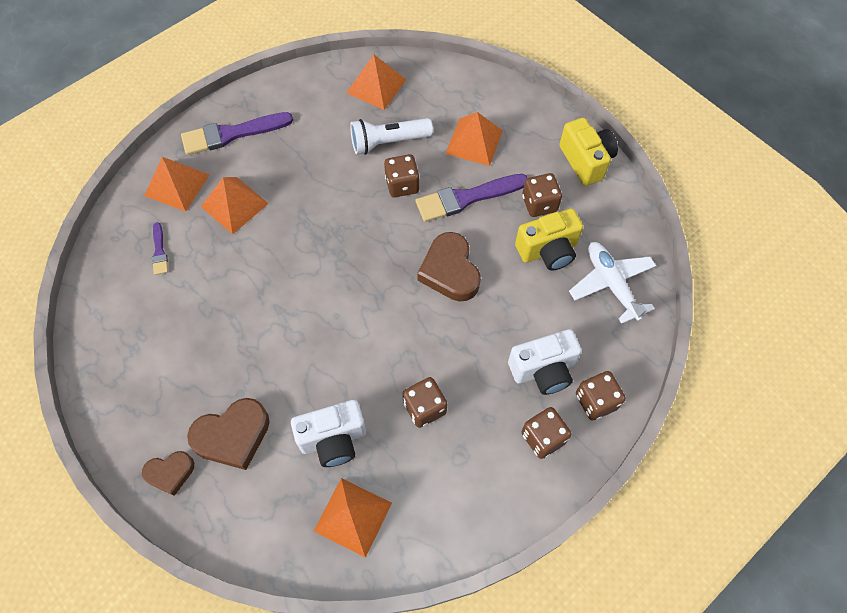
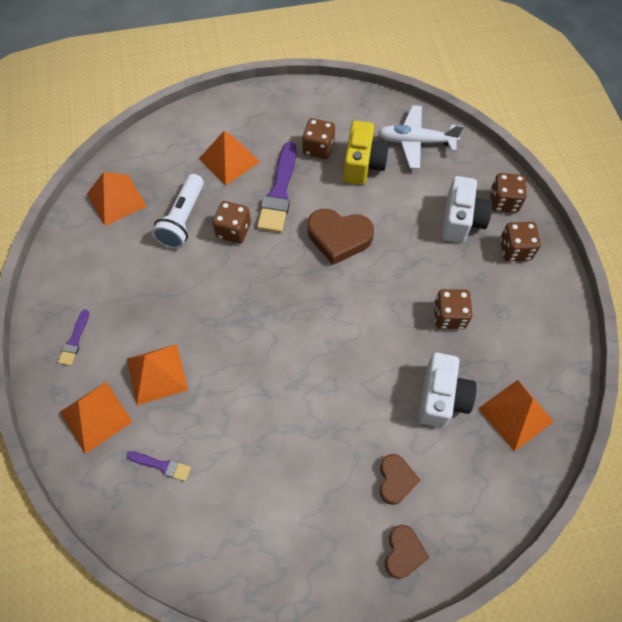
camera: 60 degrees left, 0 degrees up
purple brush [181,112,293,155] -> purple brush [58,309,89,366], size x0.50
brown heart [187,398,269,470] -> brown heart [379,454,420,505], size x0.61
yellow camera [559,118,618,186] -> none

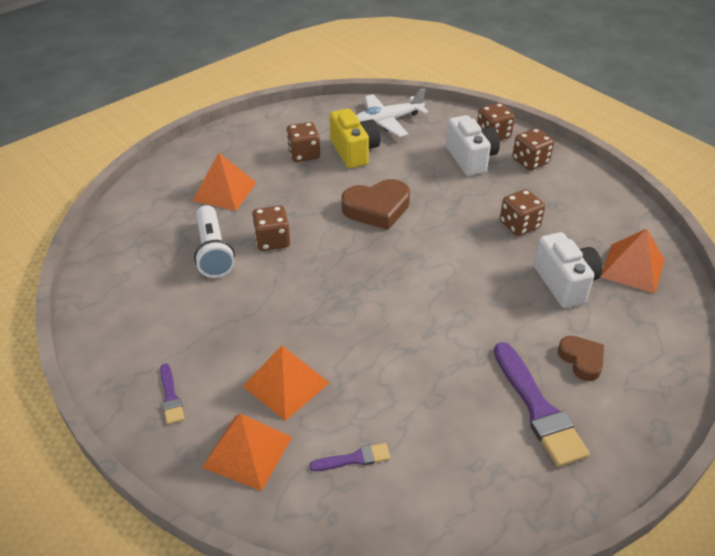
camera: 30 degrees left, 20 degrees down
orange pyramid [87,172,147,226] -> none
purple brush [257,142,297,233] -> purple brush moved to [494,342,590,467]
brown heart [385,525,429,579] -> none

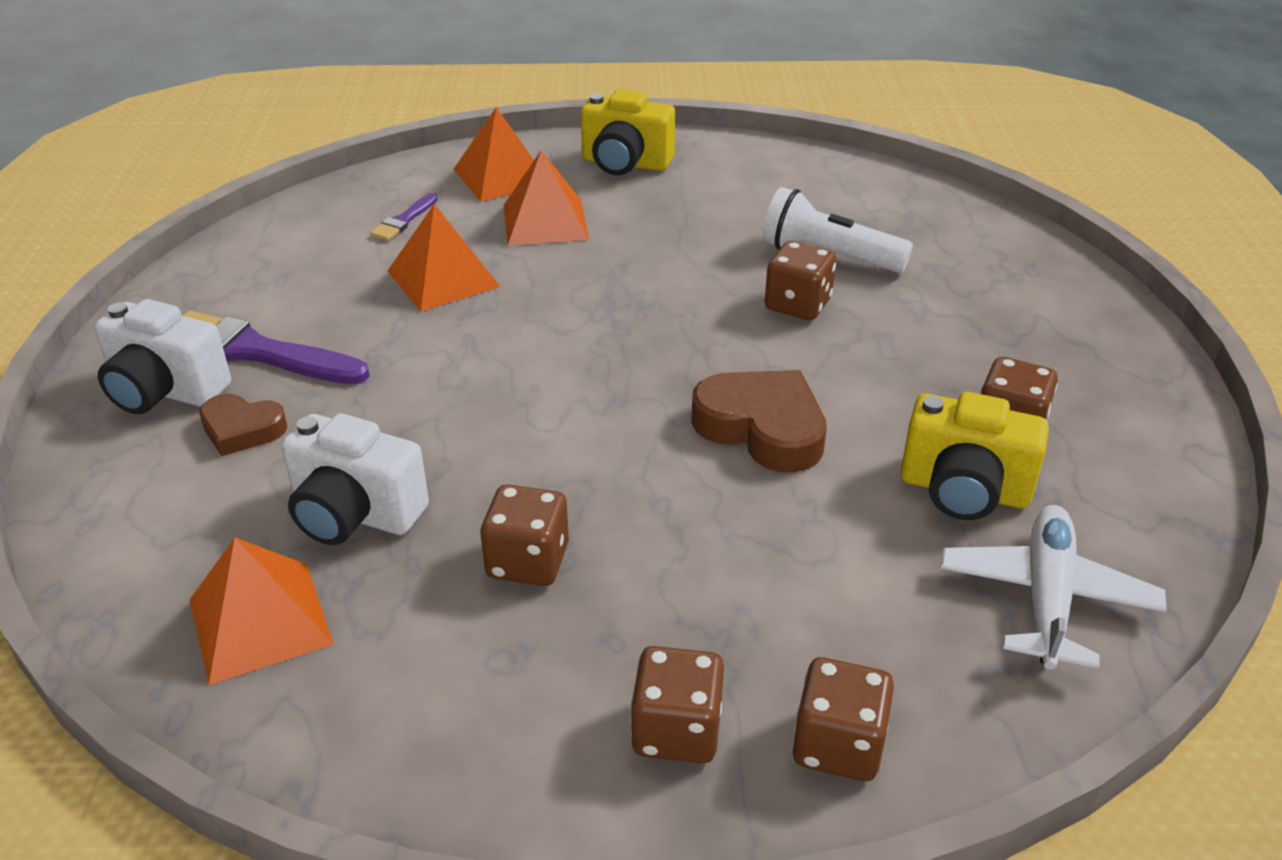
camera: 130 degrees right, 5 degrees down
purple brush [160,363,185,424] -> yellow camera [581,89,675,175]
orange pyramid [192,153,256,211] -> orange pyramid moved to [388,204,501,312]
brown heart [341,179,410,230] -> brown heart turned 105 degrees clockwise [691,370,827,473]
white camera [446,115,500,176] -> white camera moved to [94,299,231,414]

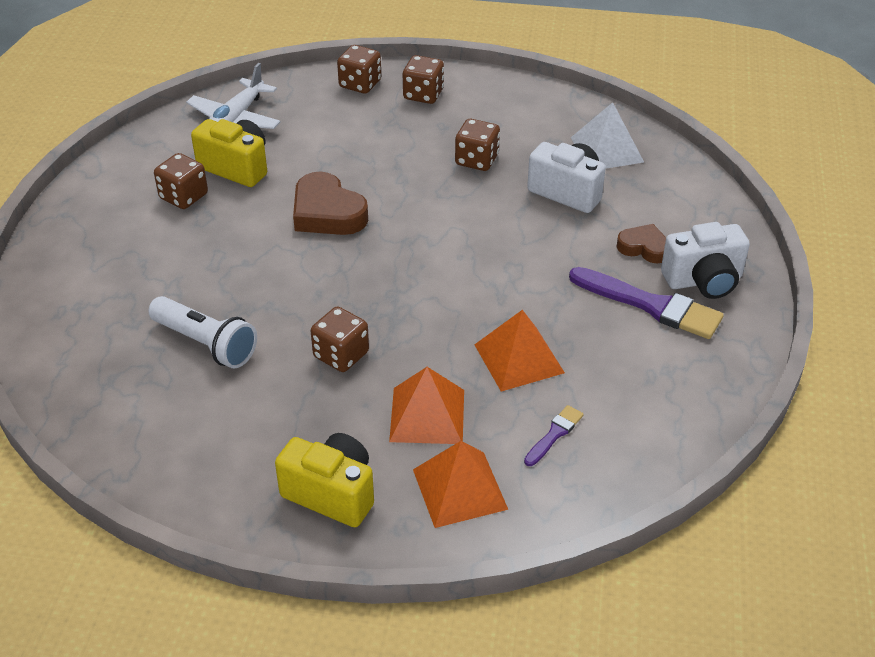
camera: 170 degrees left, 5 degrees up
white camera [94,299,231,414] -> white camera turned 135 degrees clockwise [661,222,750,299]
orange pyramid [190,538,334,685] -> white pyramid [571,102,644,169]
brown dice [765,241,836,320] -> brown dice moved to [311,307,369,372]

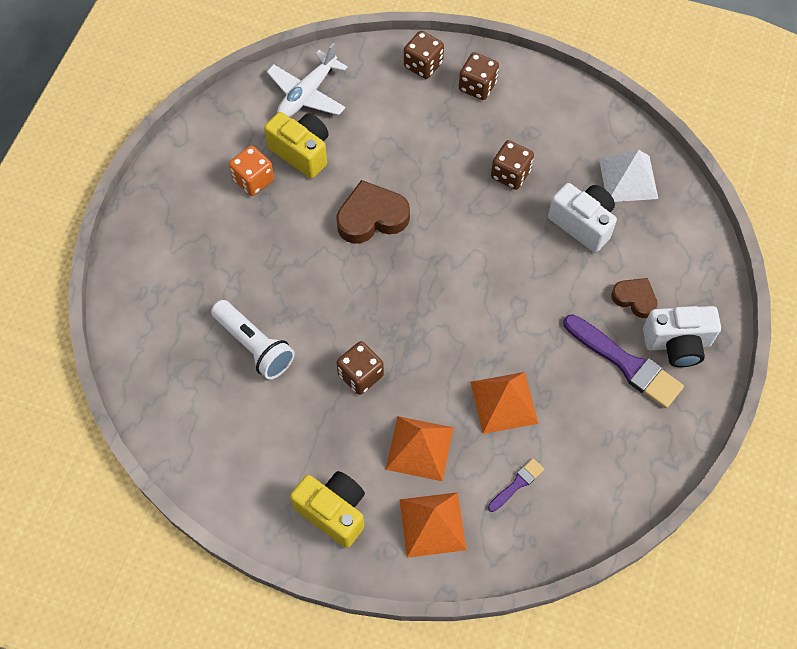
camera: 10 degrees right, 20 degrees up
brown dice [154,153,208,209] -> orange dice [229,146,274,196]
brown heart [293,172,368,235] -> brown heart turned 105 degrees clockwise [336,180,410,244]

